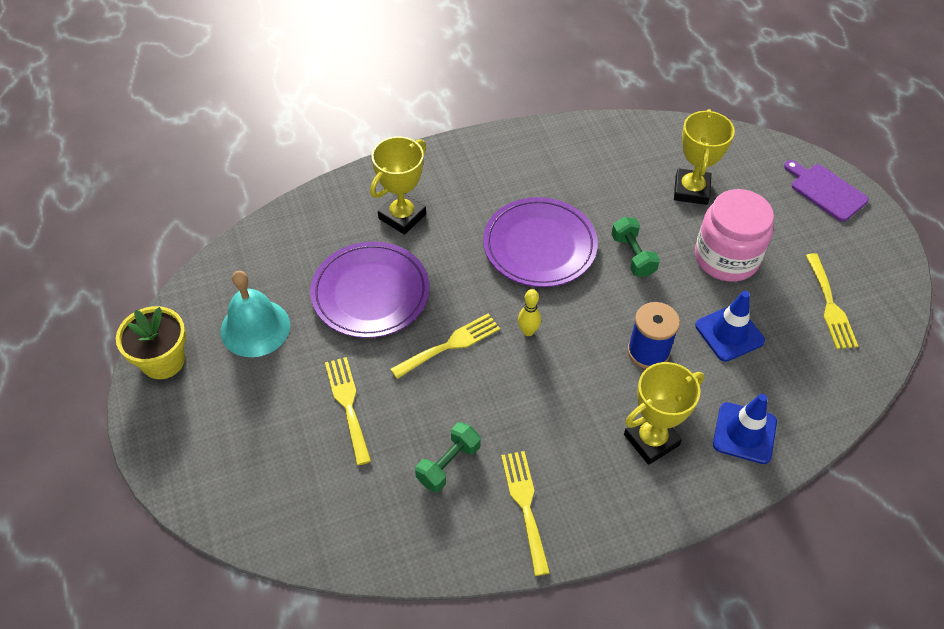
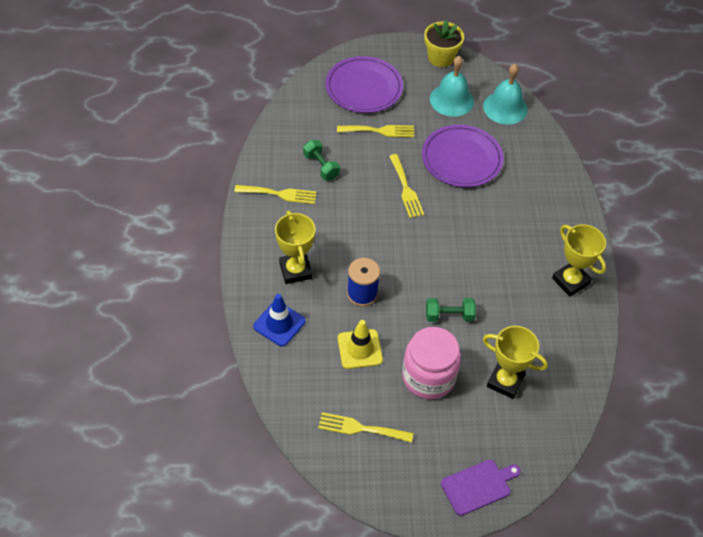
camera: 105 degrees right, 0 degrees up
yellow trophy [370,136,426,235] -> yellow trophy moved to [552,224,606,297]
purple plate [483,197,598,287] -> purple plate moved to [325,56,403,113]
yellow bowling pin [518,289,541,336] -> none
blue traffic cone [695,291,765,362] -> yellow traffic cone [338,320,383,369]
none -> turquoise bell [483,64,528,125]

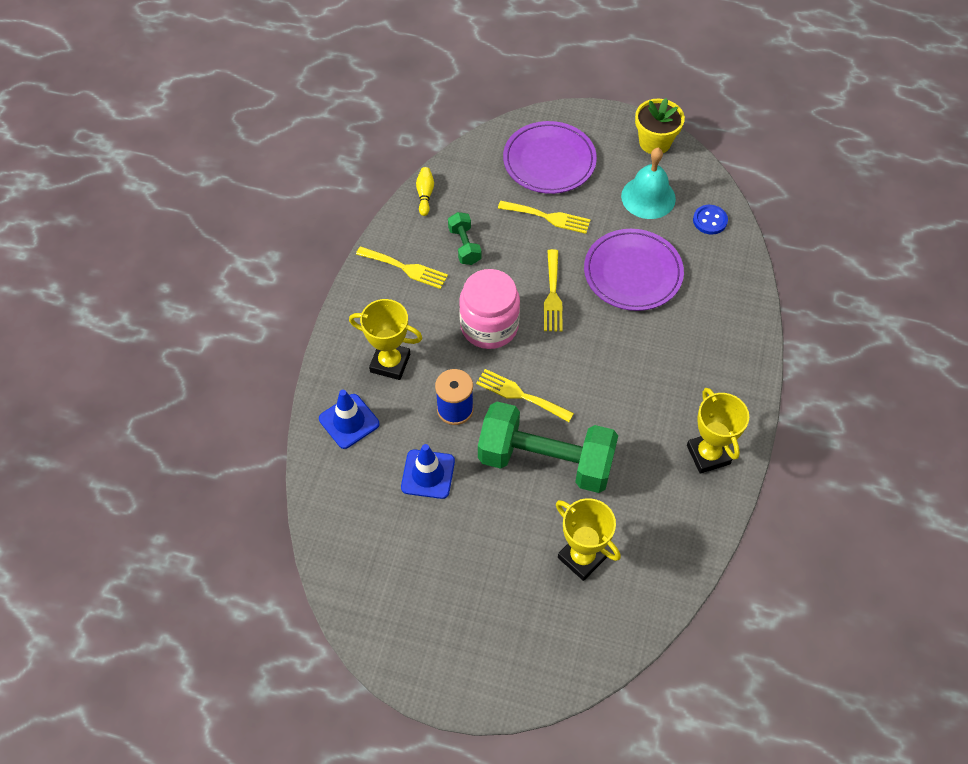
camera: 20 degrees right, 5 degrees up
yellow trophy [275,211,315,284] -> yellow trophy turned 75 degrees counterclockwise [349,299,422,380]
yellow fork [318,412,413,443] -> yellow fork moved to [476,369,574,422]
yellow traffic cone [338,320,383,369] -> blue traffic cone [401,444,455,499]
pink jar [402,327,461,399] -> pink jar moved to [459,269,520,349]
green dumbbell [426,298,476,322] -> green dumbbell [478,402,618,493], size x2.25
purple cutting board [441,459,521,516] -> none
turquoise bell [483,64,528,125] -> blue button [693,205,728,234]
none -> yellow bowling pin [416,167,434,216]

